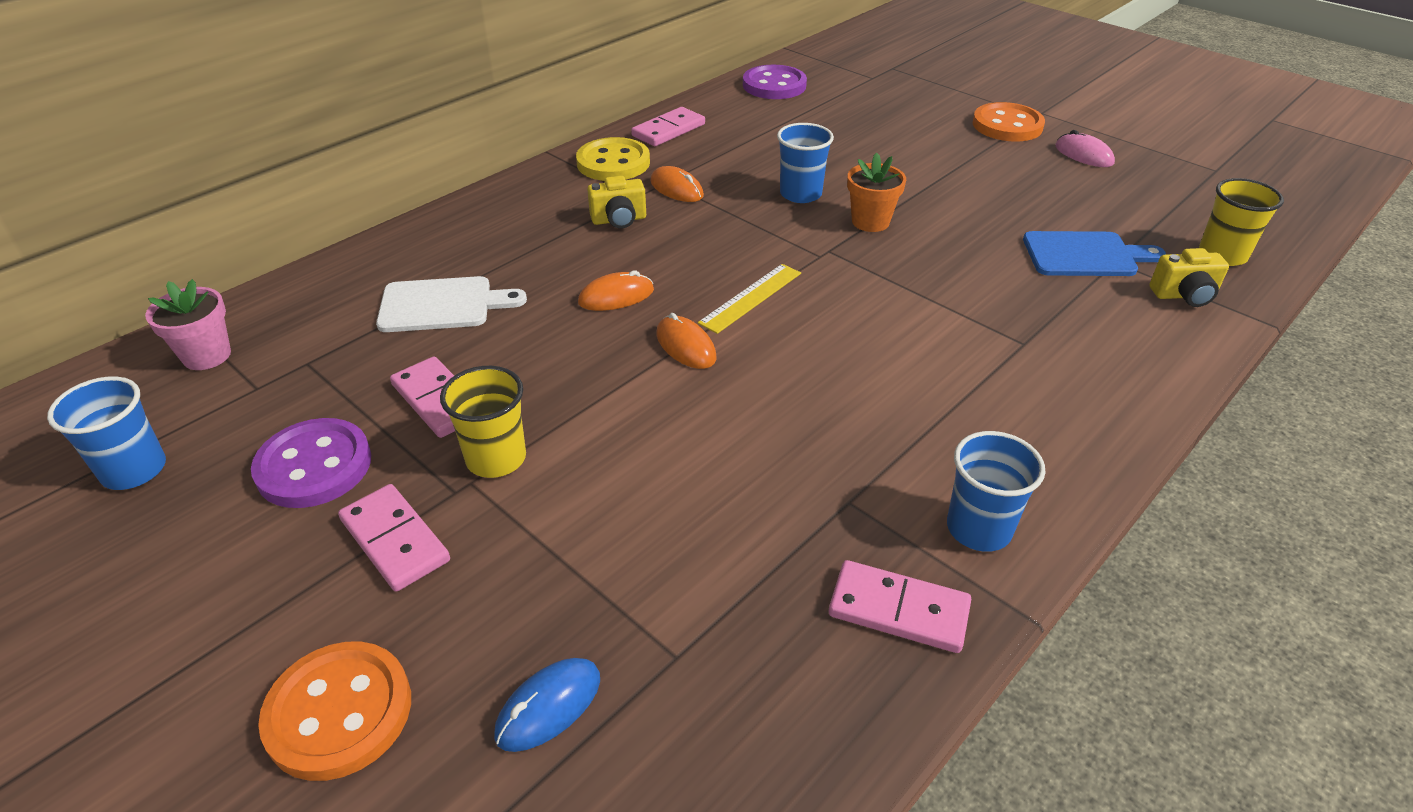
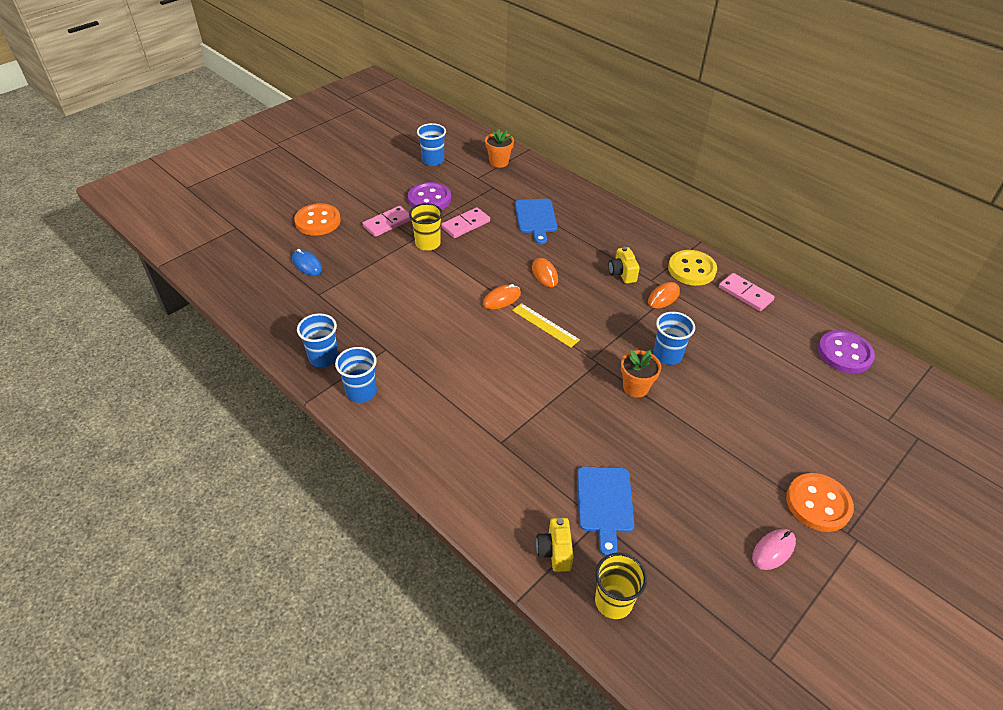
camera: 90 degrees right, 5 degrees up
pink flower pot [145,279,231,370] -> orange flower pot [485,129,514,168]
white cutting board [376,276,527,332] -> blue cutting board [515,199,557,244]
pink domino [829,560,971,653] -> blue cup [297,313,339,368]

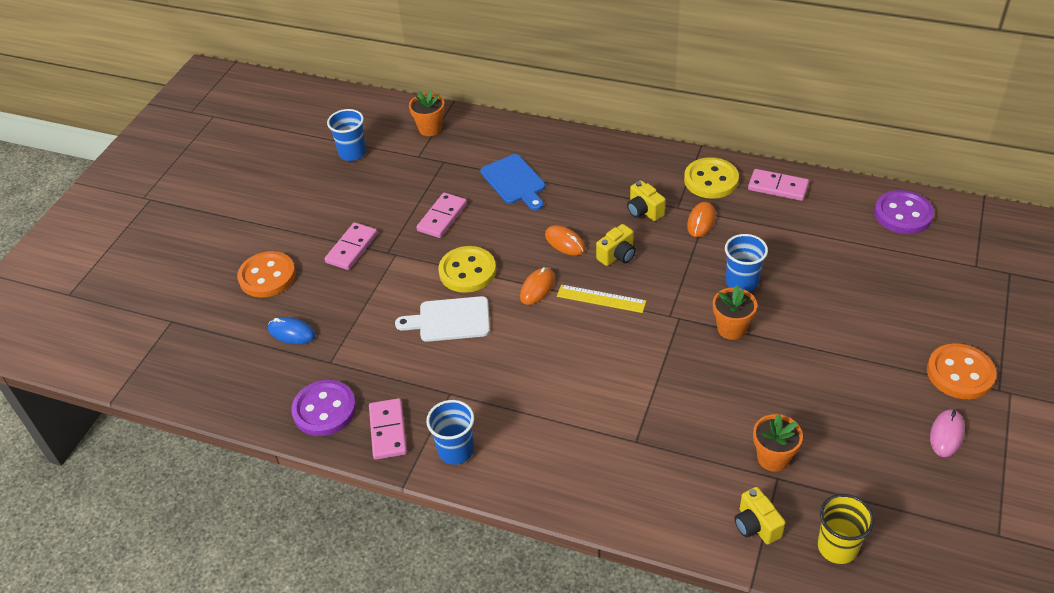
camera: 20 degrees left, 0 degrees up
blue cup [297,313,339,368] -> pink domino [369,398,407,460]
purple button [408,182,451,210] -> purple button moved to [291,380,356,436]
yellow cup [409,203,443,251] -> none
blue cutting board [577,466,634,556] -> orange flower pot [753,414,803,472]
none -> white cutting board [395,296,490,342]
none -> yellow button [438,246,496,293]
none -> yellow camera [596,224,636,266]

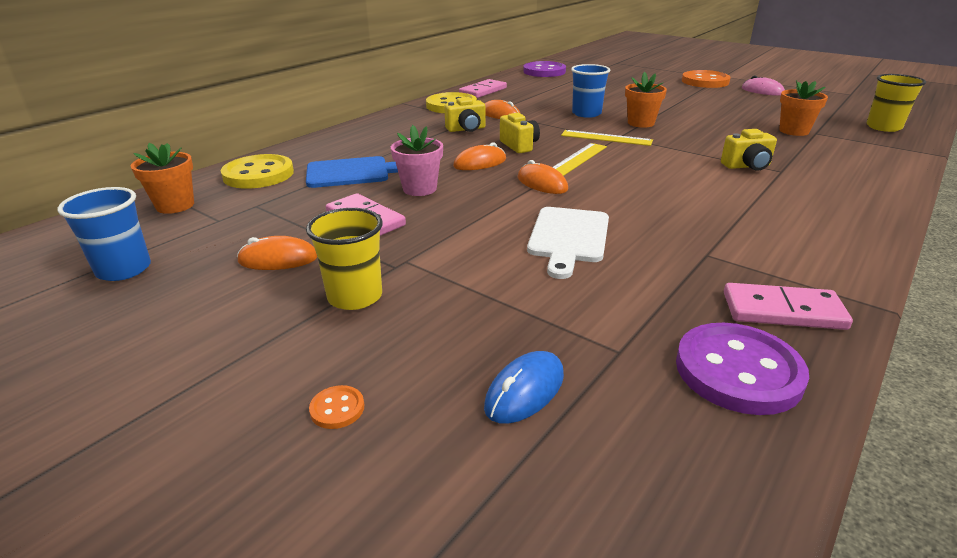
camera: 75 degrees left, 15 degrees down
orange button [237,251,296,297] -> orange button [309,385,364,429], size x0.42
pink domino [325,222,378,270] -> yellow cup [306,208,383,310]
blue cup [426,400,474,465] -> none
yellow button [438,246,496,293] -> yellow button moved to [221,154,294,189]
yellow camera [734,487,785,544] -> yellow camera moved to [721,129,777,171]
none -> orange mouse [237,236,317,270]
none -> pink flower pot [391,125,443,196]
none -> yellow ruler [561,130,653,146]

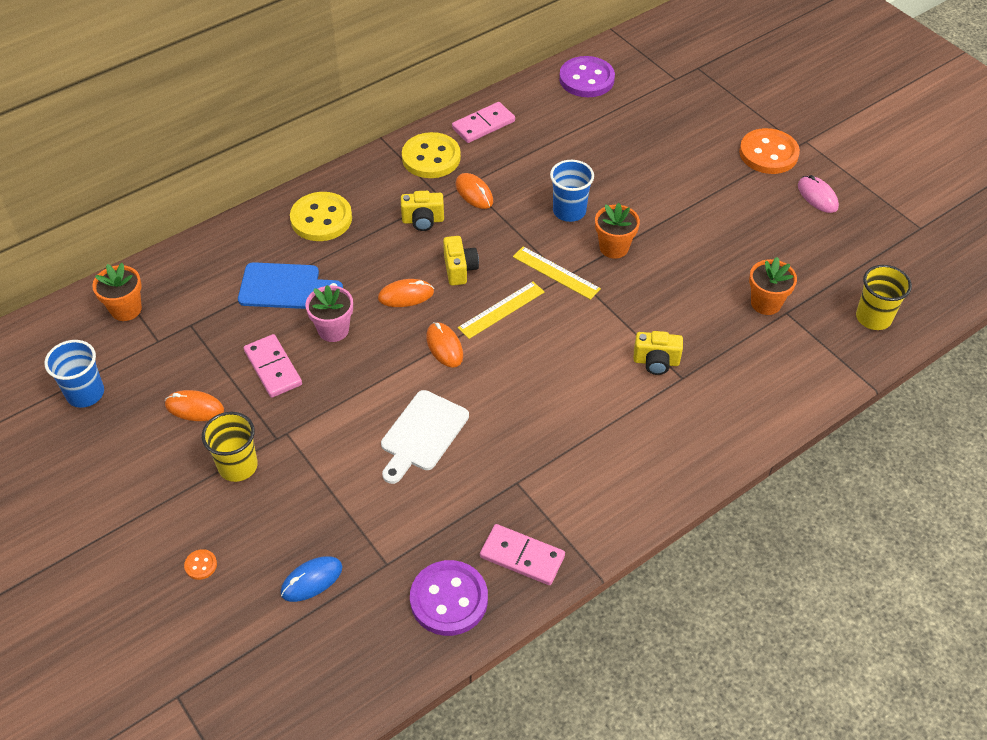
camera: 15 degrees right, 20 degrees up
yellow button [221,154,294,189] -> yellow button moved to [290,192,352,241]

